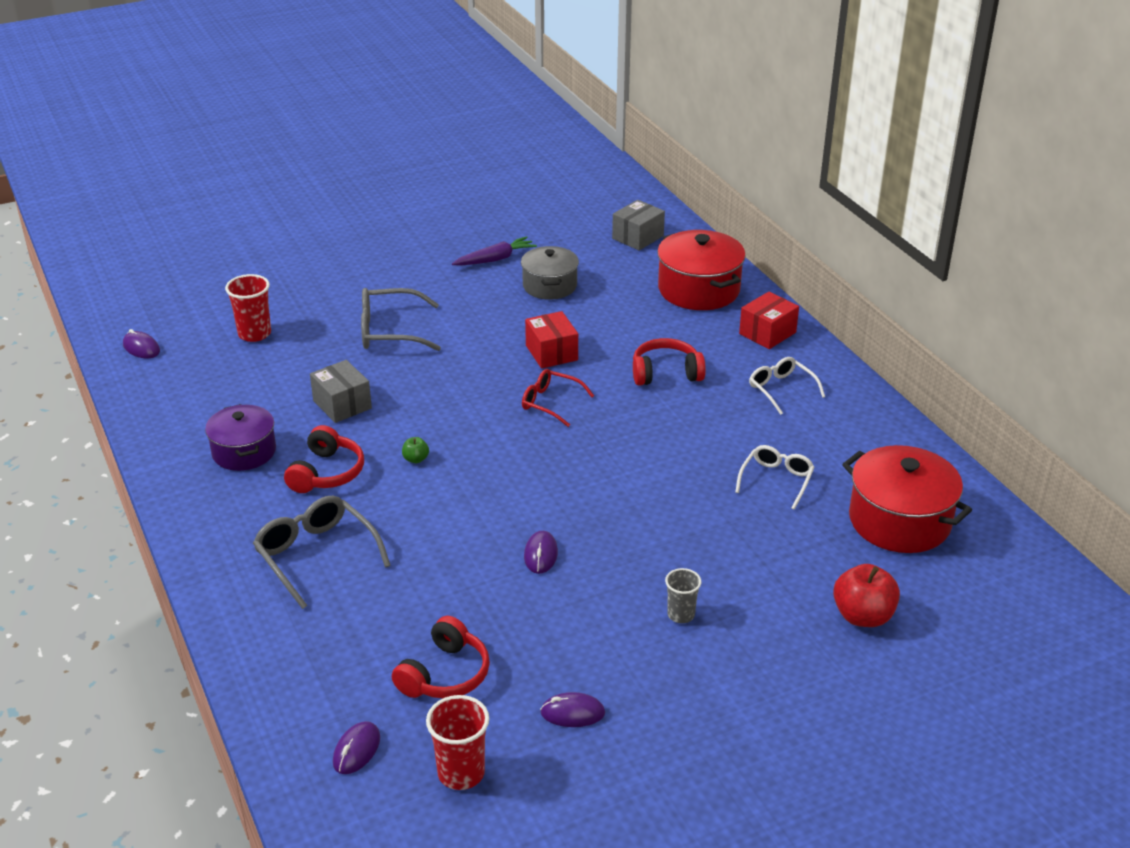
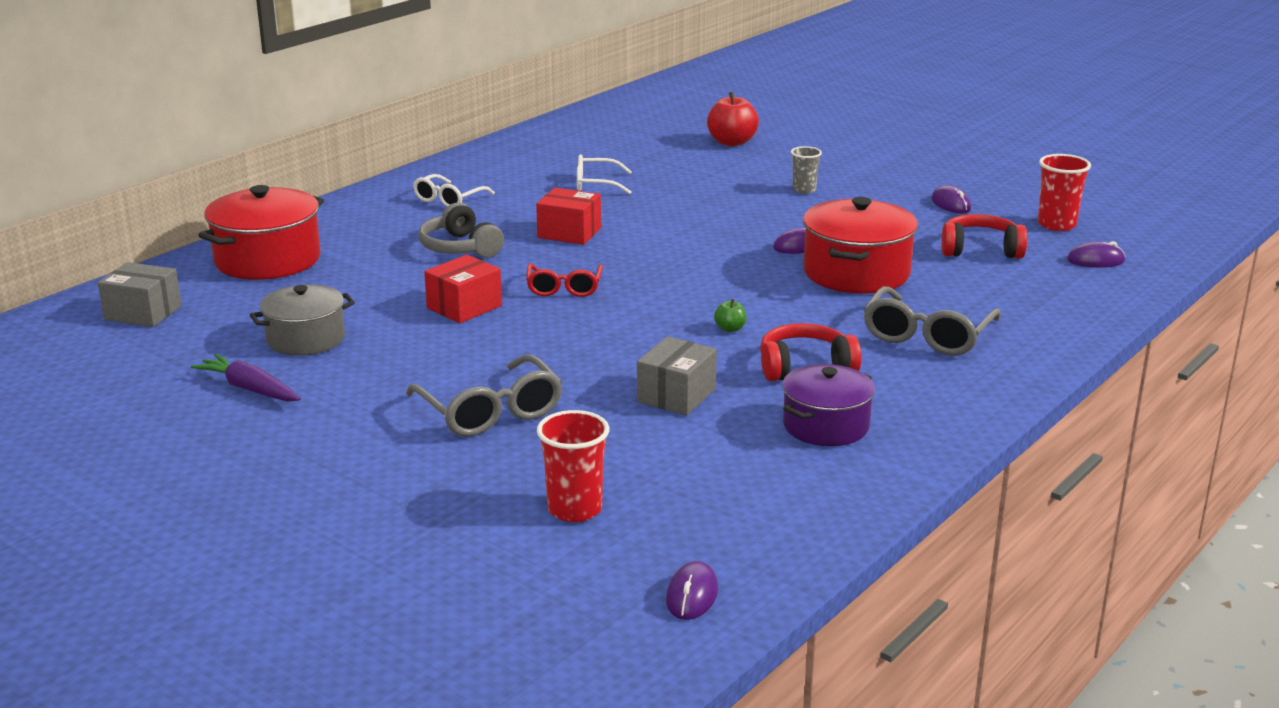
camera: 115 degrees left, 10 degrees down
red headphones [633,338,706,386] -> grey headphones [418,203,504,258]
red box [739,291,799,349] -> red box moved to [536,188,601,245]
red pot [842,445,972,553] -> red pot moved to [803,197,918,293]

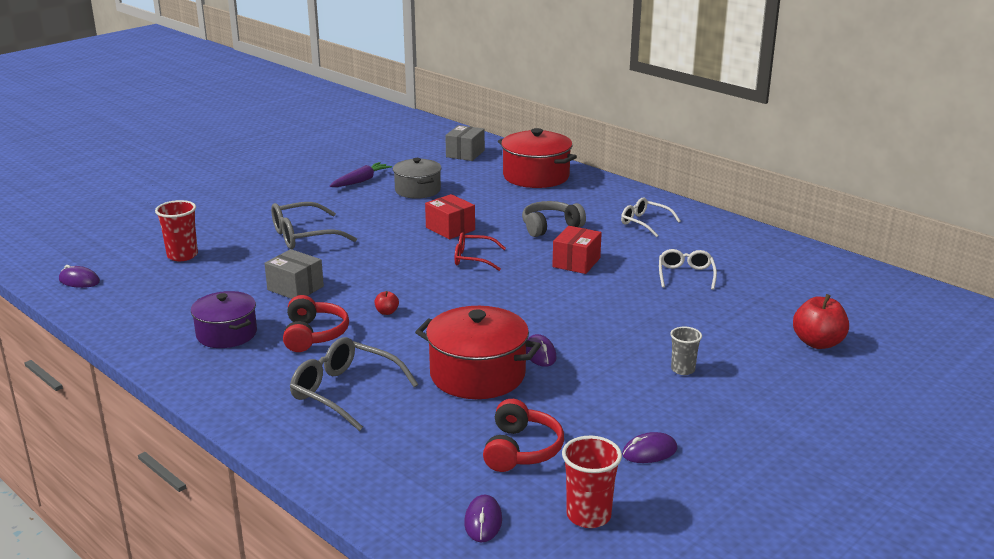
camera: 95 degrees right, 0 degrees up
green apple [714,299,746,332] -> red apple [375,291,399,315]

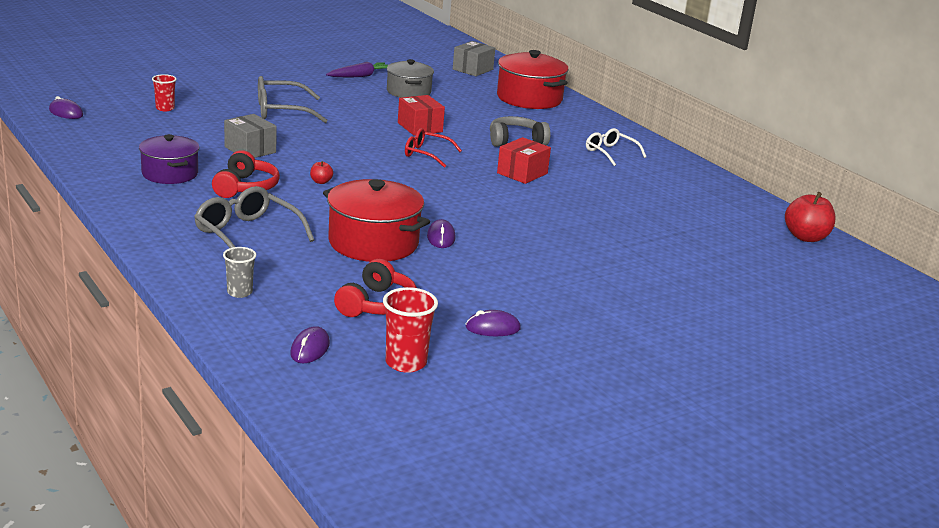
camera: 10 degrees right, 0 degrees up
red cup [155,200,198,261] -> red cup [152,74,177,111], size x0.65
white glasses [659,249,717,290] -> none
grey cup [670,327,702,375] -> grey cup moved to [223,247,256,298]
red apple [793,294,849,349] -> red apple moved to [785,192,836,242]

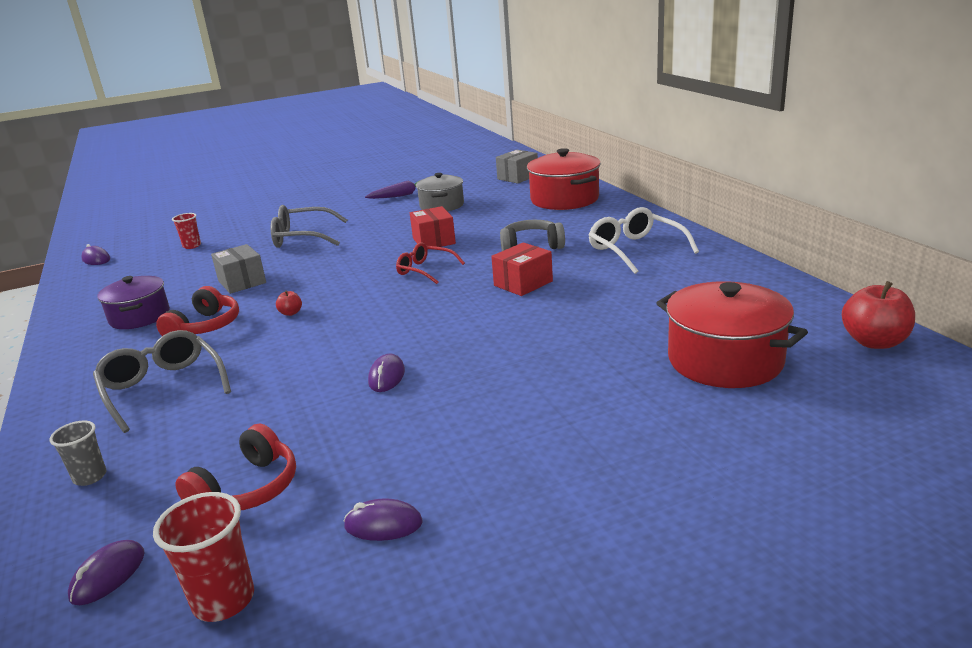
camera: 15 degrees right, 0 degrees up
red pot [323,179,430,262] -> red pot moved to [656,281,808,388]
white glasses [586,128,646,166] -> white glasses [588,207,699,274], size x1.53

